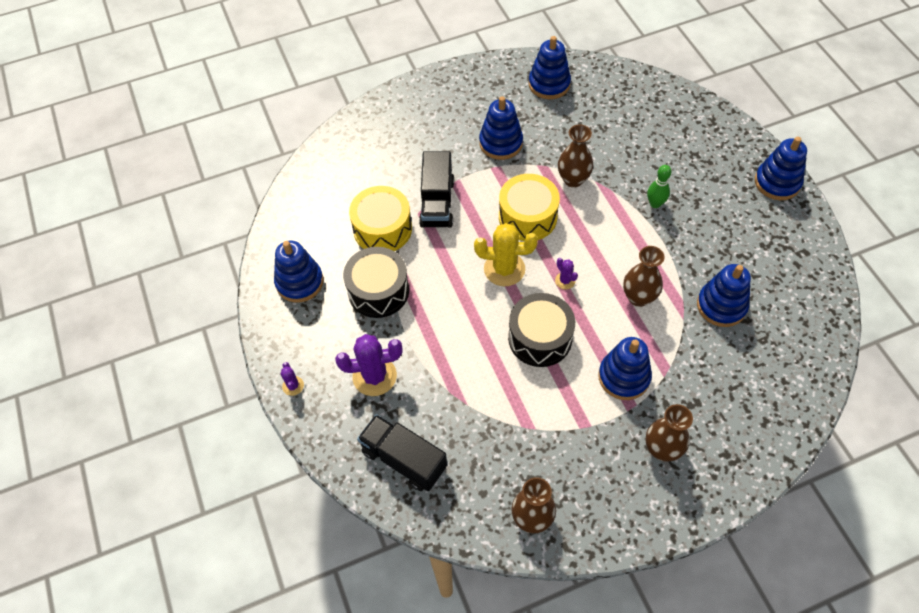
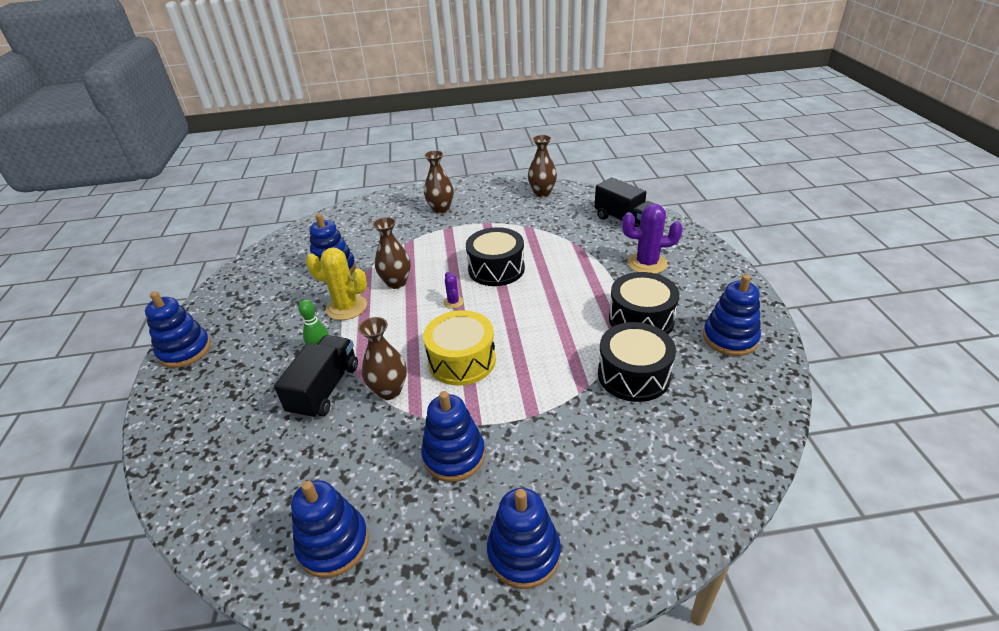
camera: 165 degrees left, 20 degrees down
purple cactus [281,362,304,396] -> none
yellow drum [349,186,412,251] -> black drum [598,322,676,402]
black truck [419,151,454,228] -> black truck moved to [274,335,358,420]
yellow cactus [474,223,538,286] -> yellow cactus moved to [306,248,367,320]
blue stacking toy [598,337,652,400] -> blue stacking toy moved to [487,488,561,589]

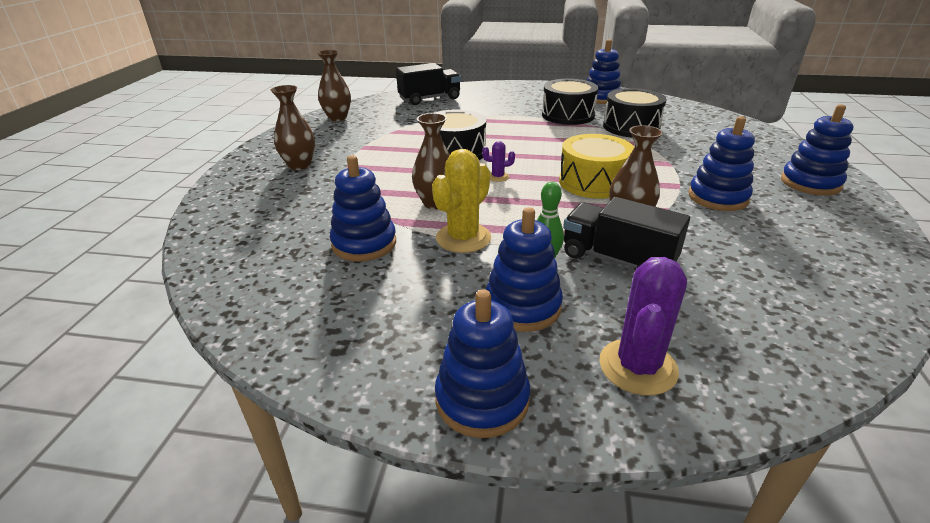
camera: 75 degrees left, 5 degrees down
blue stacking toy [291,480,369,578] -> blue stacking toy moved to [485,207,563,332]
purple cactus [622,204,683,274] -> purple cactus moved to [599,257,687,395]

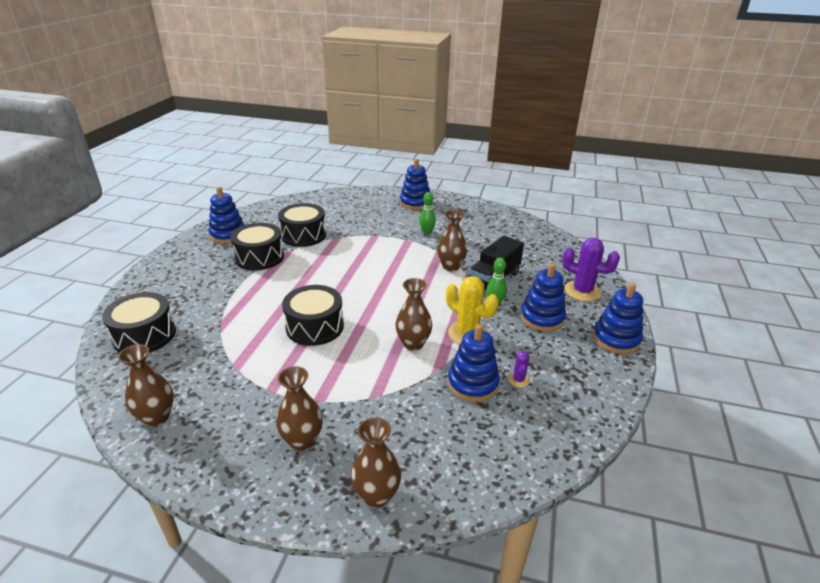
camera: 85 degrees left, 0 degrees up
black truck [396,63,461,105] -> black drum [102,292,176,353]
purple cactus [482,141,515,182] -> purple cactus moved to [508,351,530,387]
yellow drum [559,134,634,199] -> none
blue stacking toy [688,116,755,211] -> green bowling pin [419,192,436,235]
none -> brown vase [351,417,401,508]

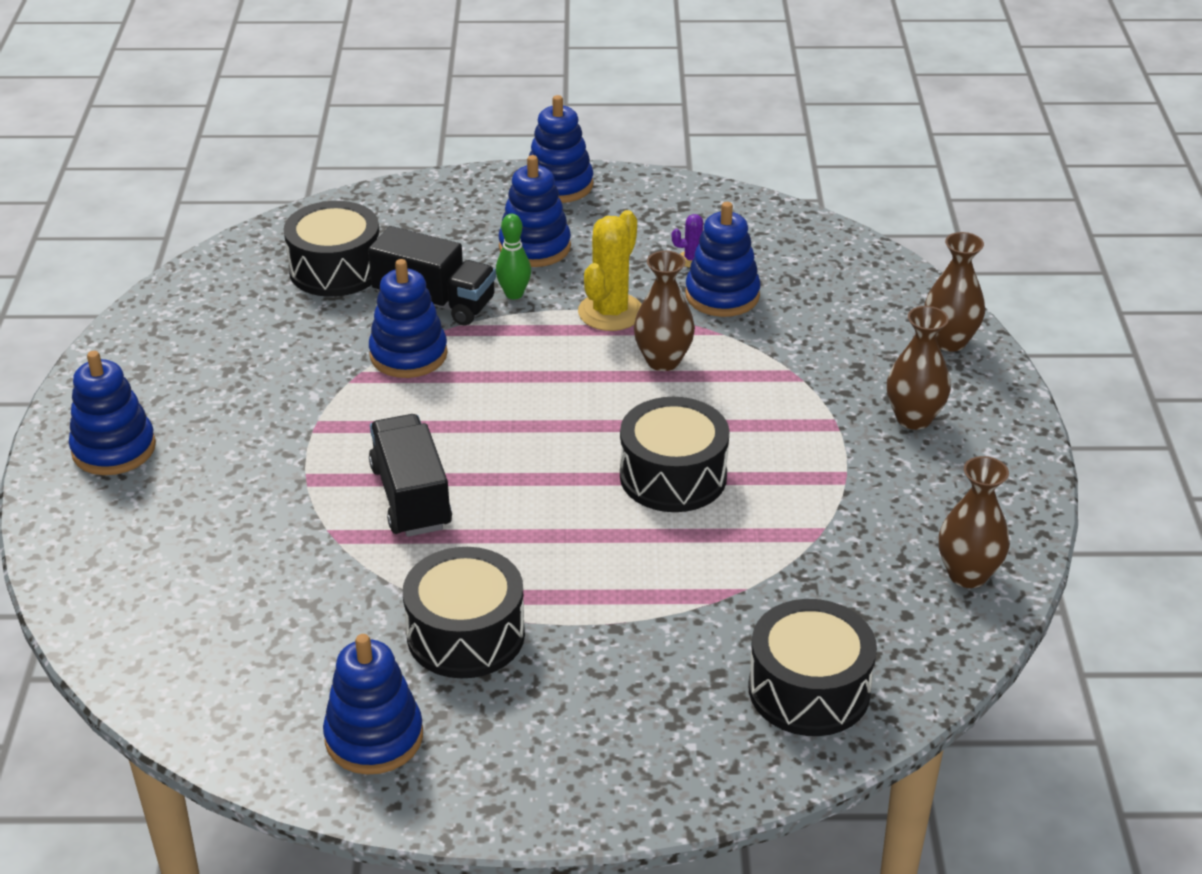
camera: 105 degrees left, 5 degrees up
black drum [278,203,326,247] -> black drum moved to [284,201,379,297]
green bowling pin [419,192,436,235] -> none
brown vase [437,210,467,271] -> blue stacking toy [369,259,448,378]
purple cactus [562,238,620,301] -> none
none -> black truck [369,414,452,537]

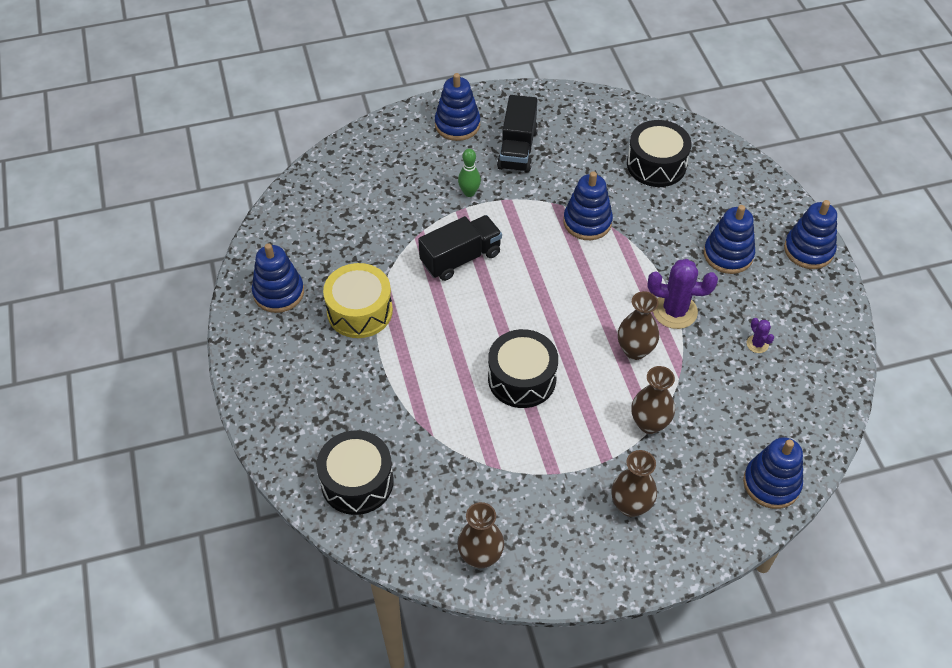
camera: 75 degrees right, 15 degrees up
black truck [368,226,496,326] -> black truck moved to [497,95,538,173]
black drum [403,547,525,678] -> yellow drum [323,263,393,338]
green bowling pin [496,214,531,299] -> green bowling pin moved to [458,149,481,197]
yellow cactus [578,210,642,331] -> purple cactus [648,259,718,329]
blue stacking toy [685,202,761,317] -> blue stacking toy moved to [743,437,803,509]
brown vase [924,232,985,351] -> brown vase moved to [631,366,675,434]

